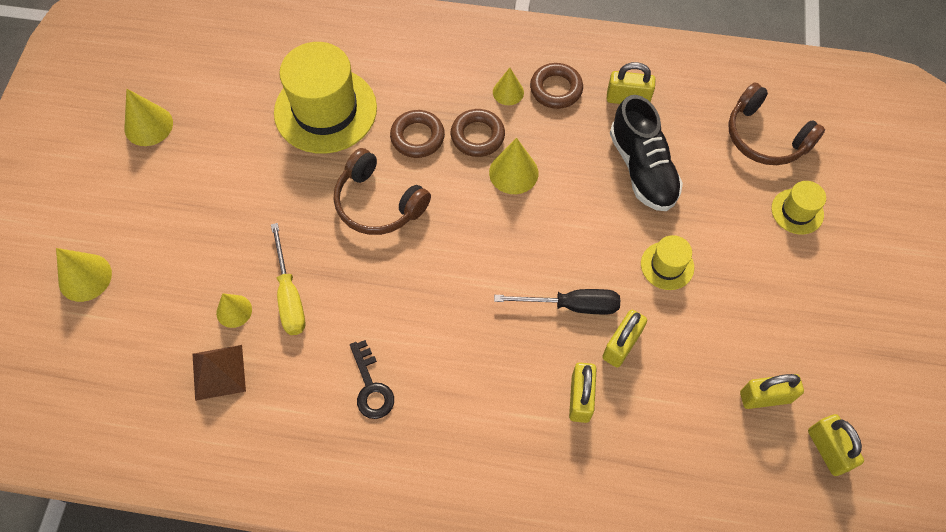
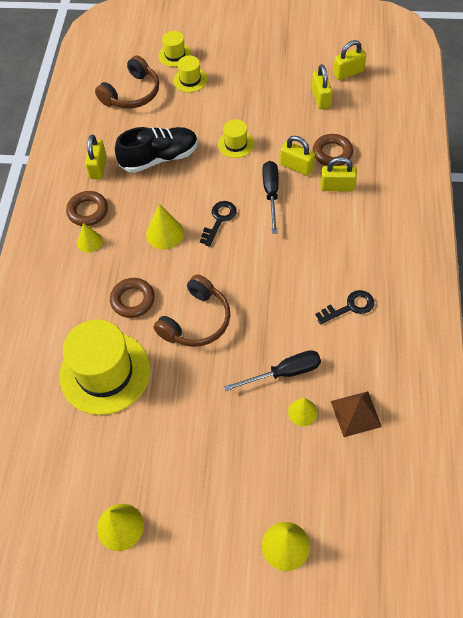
camera: 90 degrees left, 5 degrees down
yellow screwdriver [271,223,305,335] -> black screwdriver [224,350,321,391]
brown ring [451,109,505,157] -> brown ring moved to [313,134,353,166]
none -> yellow hat [159,31,192,67]
none -> black key [200,201,237,247]

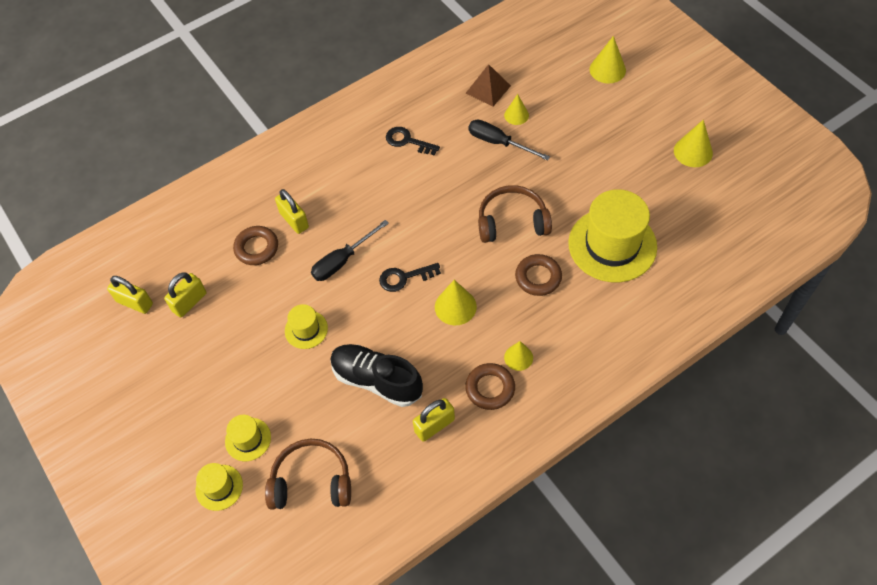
camera: 130 degrees left, 0 degrees up
yellow padlock [280,136,315,176] -> none

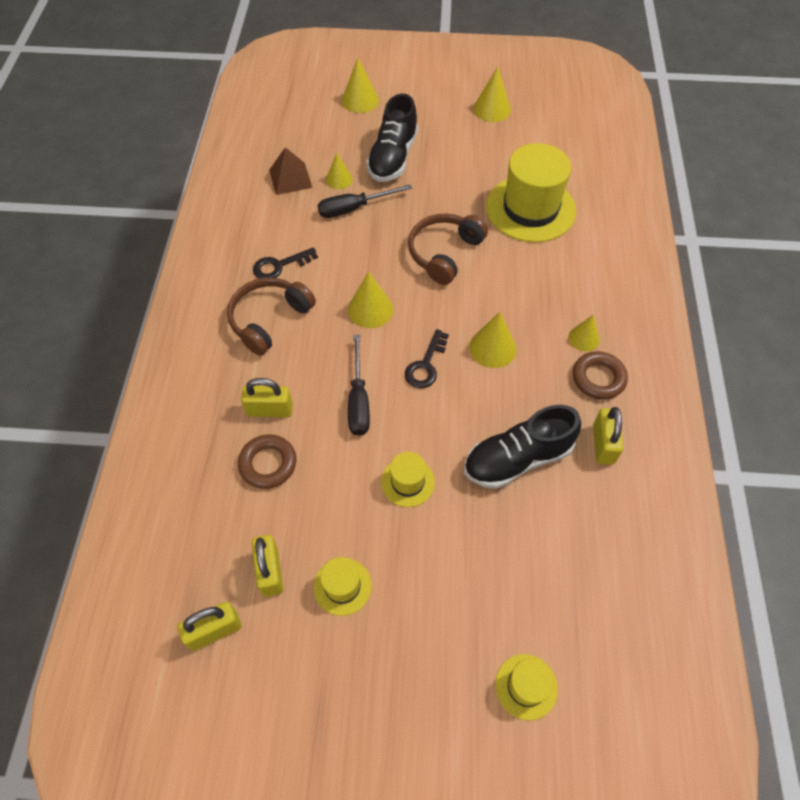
camera: 55 degrees left, 0 degrees up
yellow hat [225,415,271,461] -> yellow hat moved to [314,557,372,616]
brown headphones [265,439,351,510] -> brown headphones moved to [227,278,316,356]
brown ring [515,254,562,296] -> none
none -> yellow cone [348,272,394,328]
none -> black shoe [366,94,418,182]

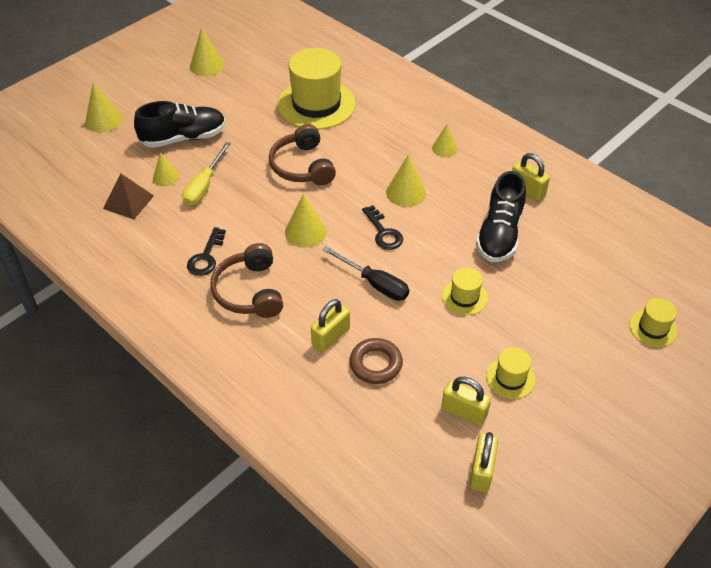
camera: 50 degrees left, 10 degrees down
black screwdriver [318,184,412,218] -> yellow screwdriver [182,142,231,206]
black shoe [366,94,418,182] -> black shoe turned 75 degrees counterclockwise [134,101,226,148]
brown ring [573,351,628,400] -> none

